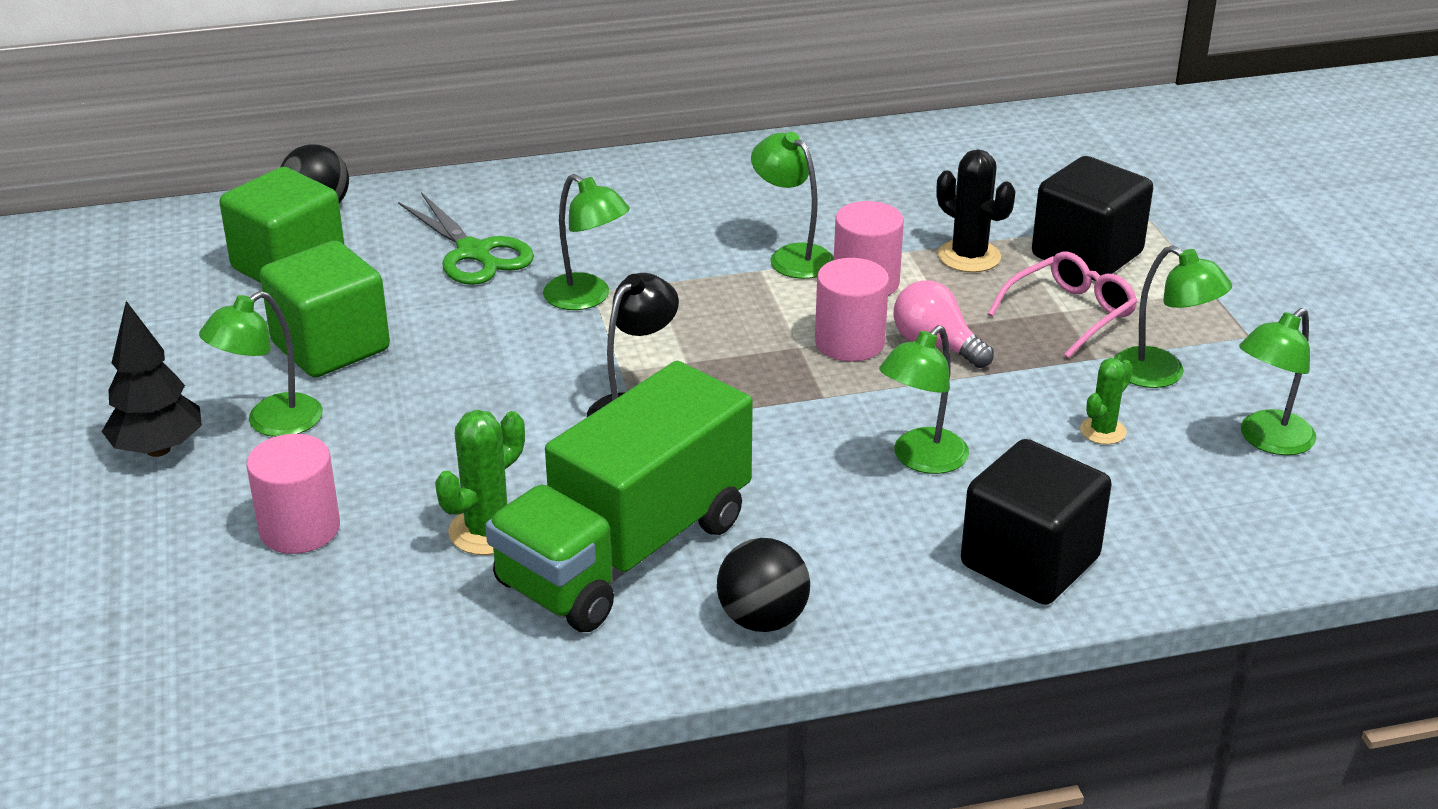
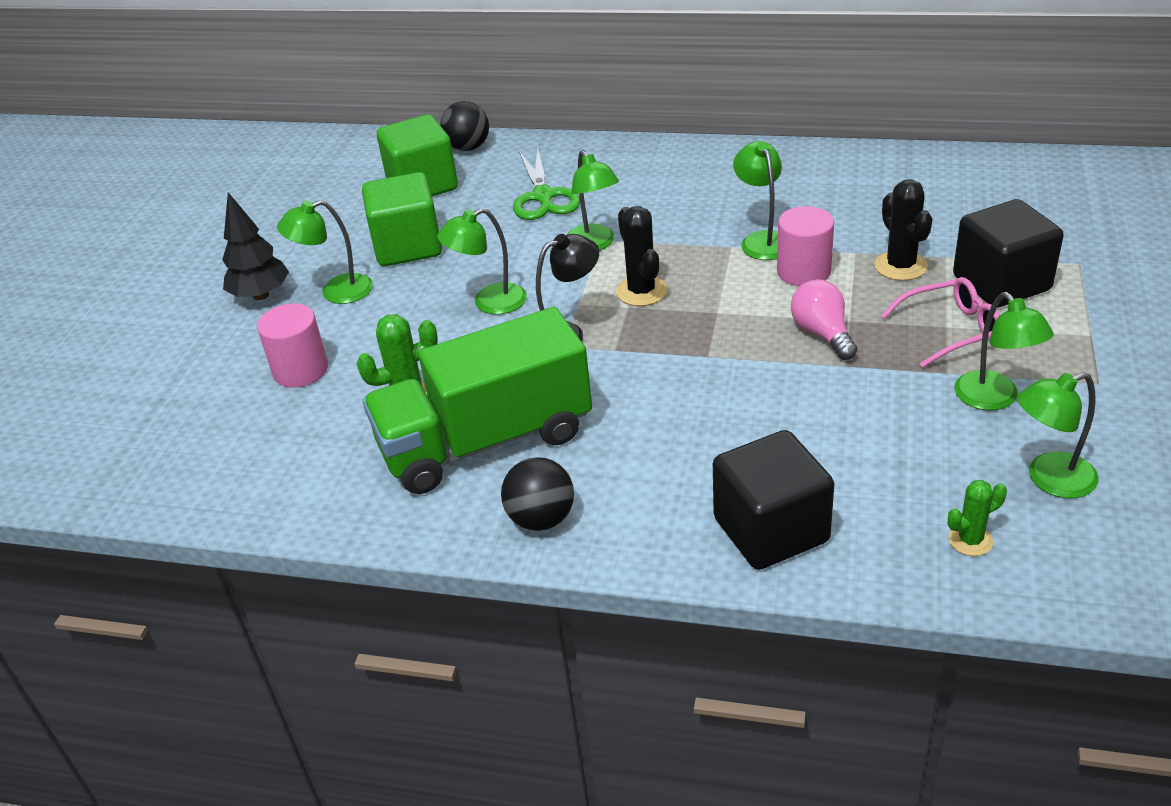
camera: 30 degrees right, 5 degrees up
pink cylinder [815,258,889,361] -> none
green lamp [879,325,969,474] -> green lamp moved to [437,208,527,315]
green cactus [1080,358,1133,444] -> green cactus moved to [948,480,1007,556]
none -> black cactus [616,206,667,306]

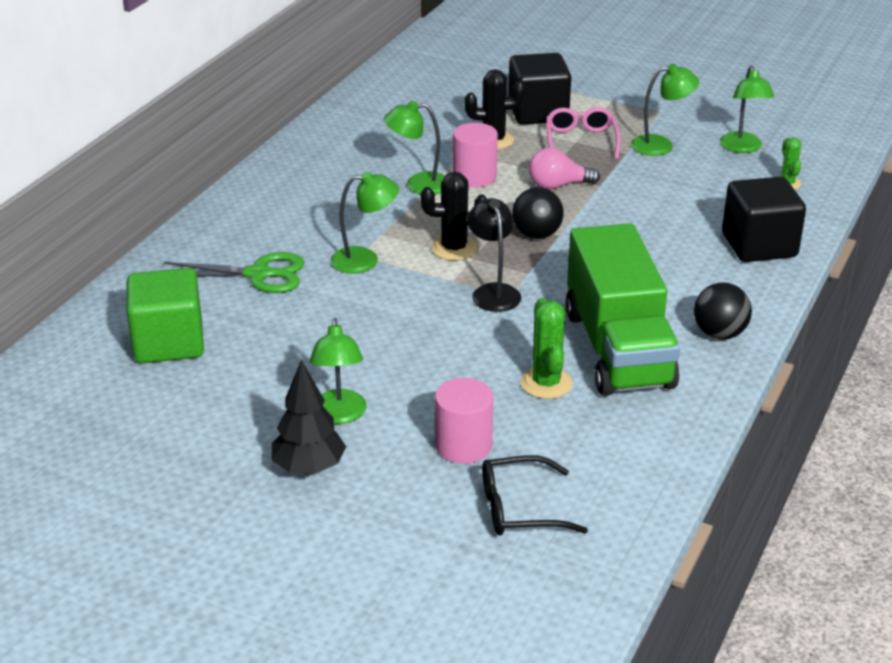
camera: 80 degrees left, 5 degrees down
green cube [362,172,442,266] -> none
green lamp [437,208,527,315] -> none
black ball [440,101,489,151] -> black ball moved to [512,187,564,239]
none -> black glasses [483,455,588,536]

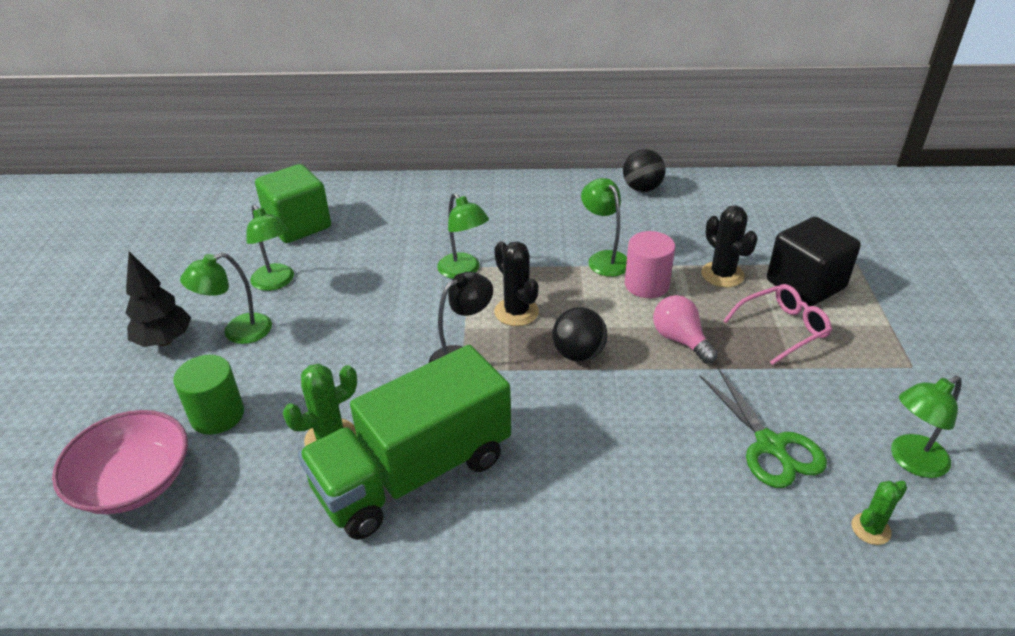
camera: 65 degrees right, 5 degrees up
green scissors [164,252,305,293] -> green scissors moved to [699,368,827,488]
pink cylinder [435,378,494,464] -> green cylinder [173,355,244,435]
black glasses [483,455,588,536] -> pink bowl [52,410,188,514]
green lamp [631,64,699,156] -> green lamp moved to [246,204,294,291]
black ball [694,283,752,339] -> black ball moved to [623,149,666,192]
black cube [722,177,806,262] -> none

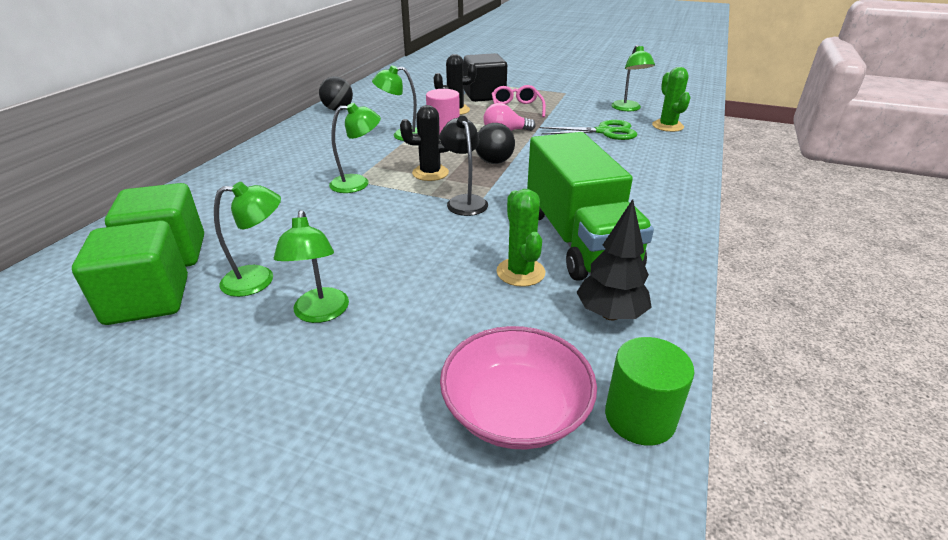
camera: 70 degrees left, 5 degrees down
black tree [126,251,191,347] -> black tree moved to [576,199,652,320]
green cylinder [173,355,244,435] -> green cylinder moved to [605,337,694,446]
green cactus [852,481,907,545] -> green cactus [652,67,691,132], size x1.57
none -> green cube [72,220,188,325]

